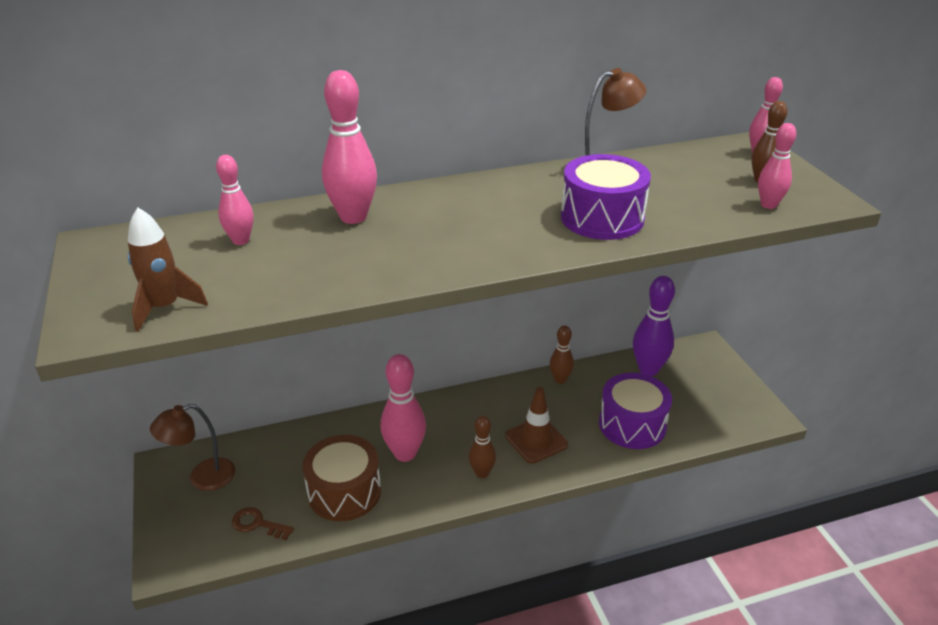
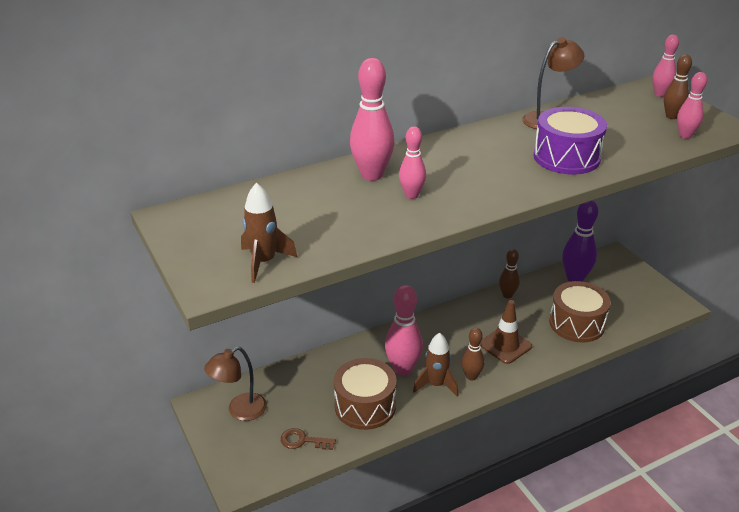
camera: 10 degrees left, 0 degrees up
pink bowling pin [216,155,254,245] -> pink bowling pin moved to [399,126,426,199]
purple drum [599,373,672,449] -> brown drum [549,281,611,343]
none -> brown rocket [413,333,459,397]

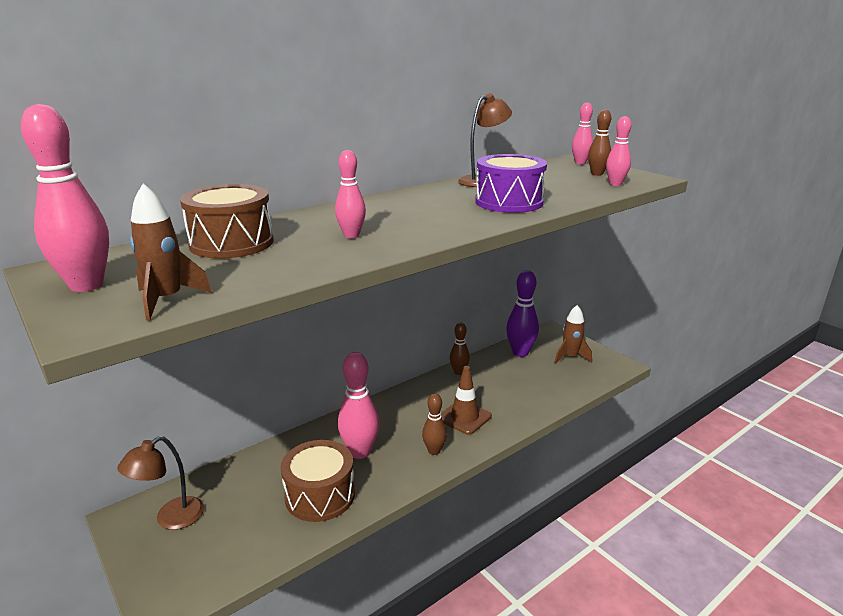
camera: 10 degrees left, 10 degrees down
brown key [281,428,336,450] -> none
pink bowling pin [350,58,395,181] -> pink bowling pin moved to [21,104,109,292]
brown rocket [413,333,459,397] -> brown rocket moved to [554,305,592,364]
brown drum [549,281,611,343] -> brown drum moved to [180,184,274,259]

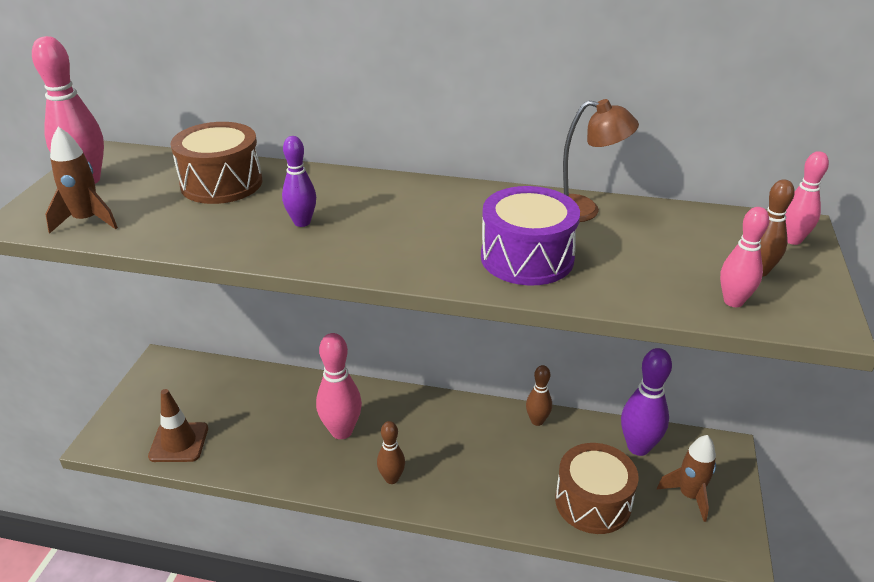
camera: 50 degrees right, 10 degrees up
brown lamp [117,436,204,530] -> none
brown drum [281,440,355,522] -> brown drum moved to [555,443,639,534]
pink bowling pin [335,150,366,238] -> purple bowling pin [282,136,316,227]
brown traffic cone [441,366,492,435] -> brown traffic cone moved to [148,389,208,462]

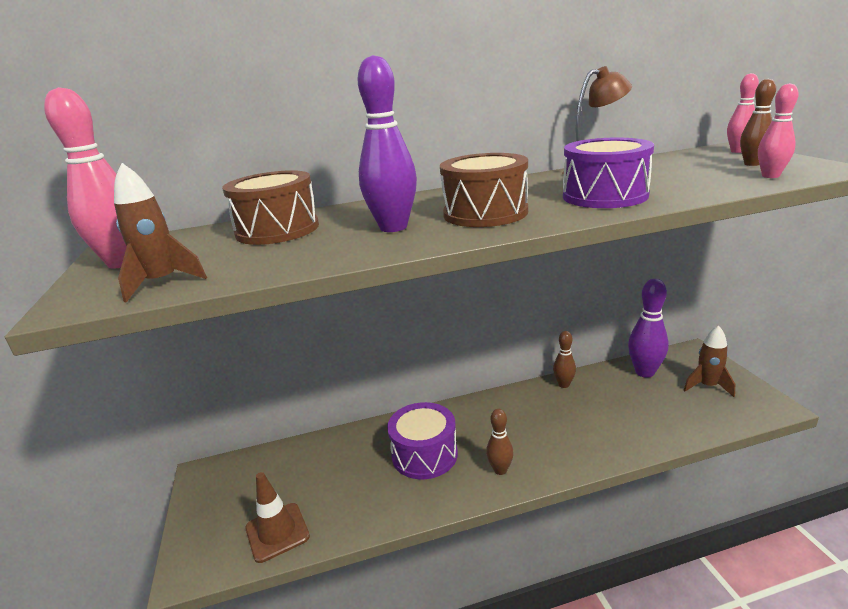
camera: 25 degrees left, 10 degrees down
purple bowling pin [282,136,316,227] -> purple bowling pin [358,55,417,232], size x1.68
pink bowling pin [316,333,362,439] -> purple drum [387,402,458,479]
brown drum [555,443,639,534] -> brown drum moved to [440,153,528,227]

